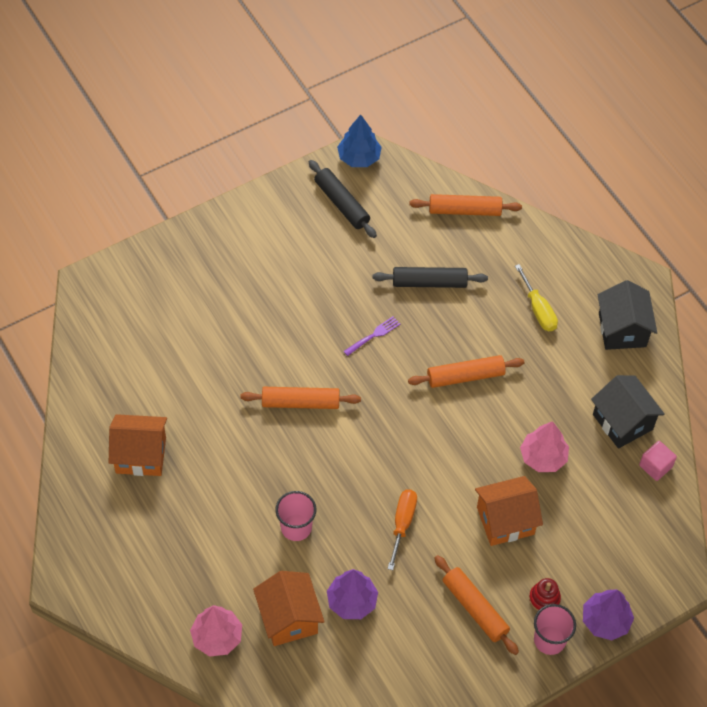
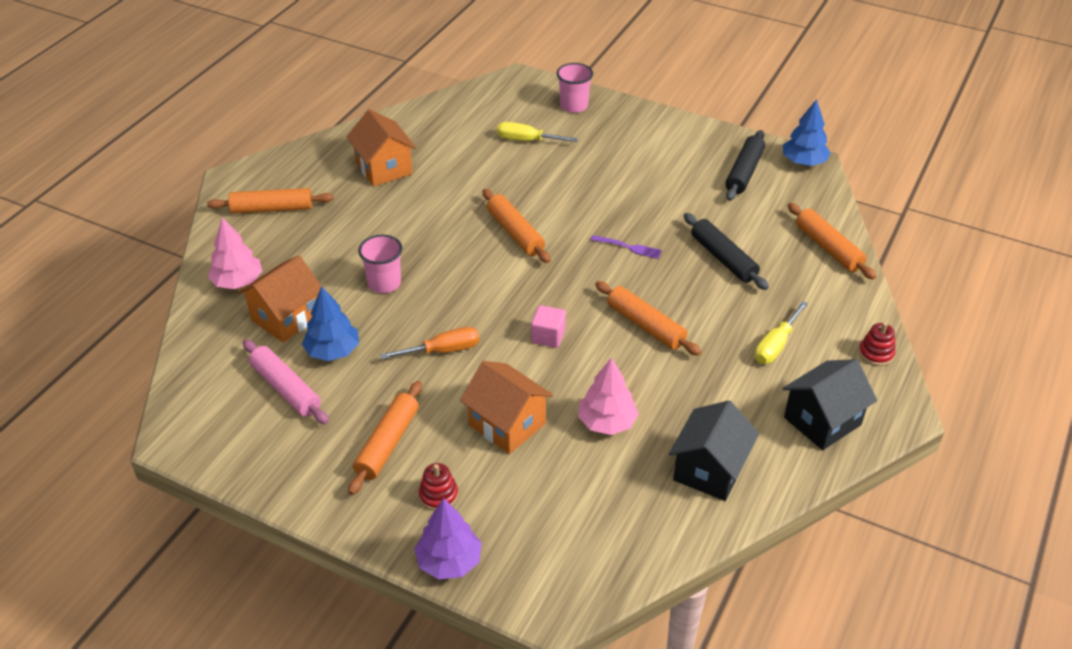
camera: 60 degrees right, 15 degrees down
purple tree [327,569,378,619] -> blue tree [302,286,359,361]
pink cup [534,604,576,655] -> pink cup moved to [557,63,593,113]
pink cube [639,441,677,481] -> pink cube moved to [531,305,566,348]
none -> orange rolling pin [207,188,334,214]
none -> pink rolling pin [243,340,329,424]
none -> yellow screwdriver [497,122,578,142]
none -> red stacking toy [859,322,895,366]

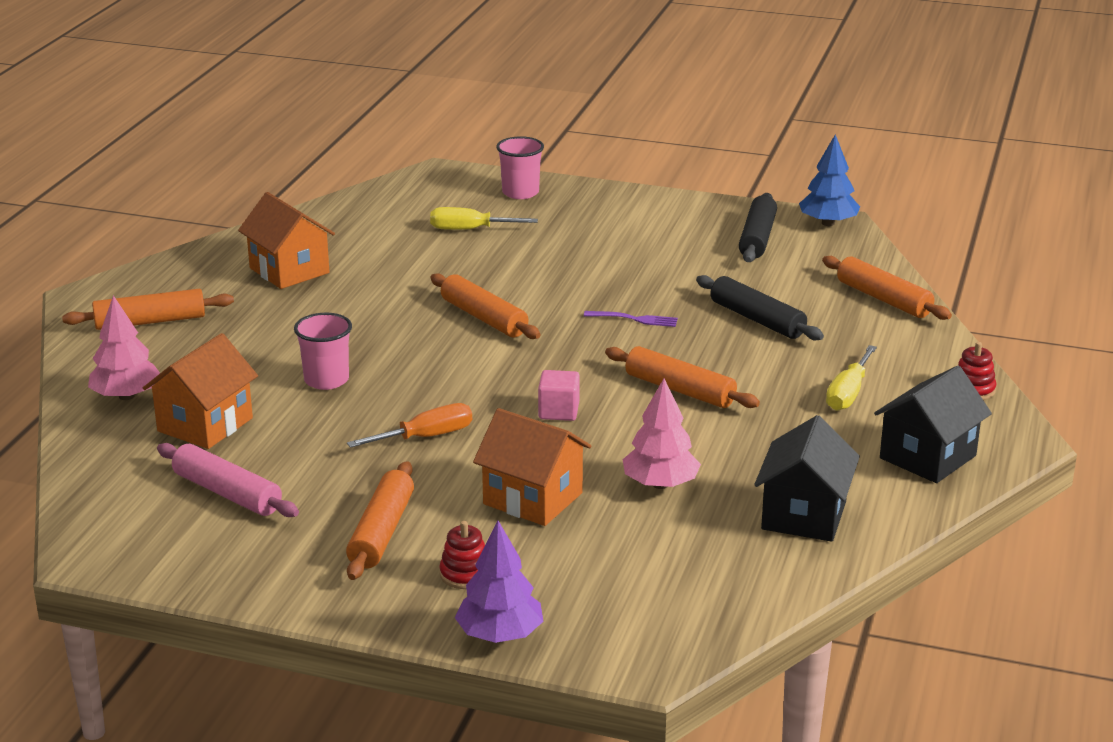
camera: 10 degrees left, 15 degrees down
blue tree [302,286,359,361] -> none

